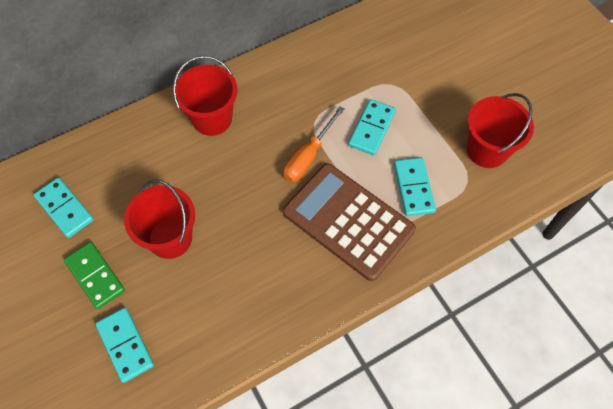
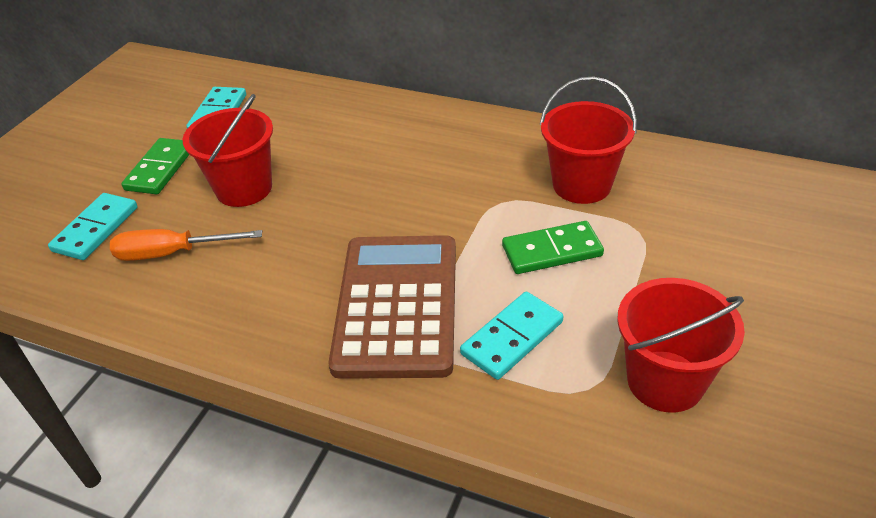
camera: 55 degrees right, 20 degrees down
red bucket [173,56,238,136] -> red bucket moved to [540,77,637,204]
orange screwdriver [283,106,344,182] -> orange screwdriver moved to [110,229,262,261]
turquoise domino [348,99,396,155] -> green domino [502,221,604,274]

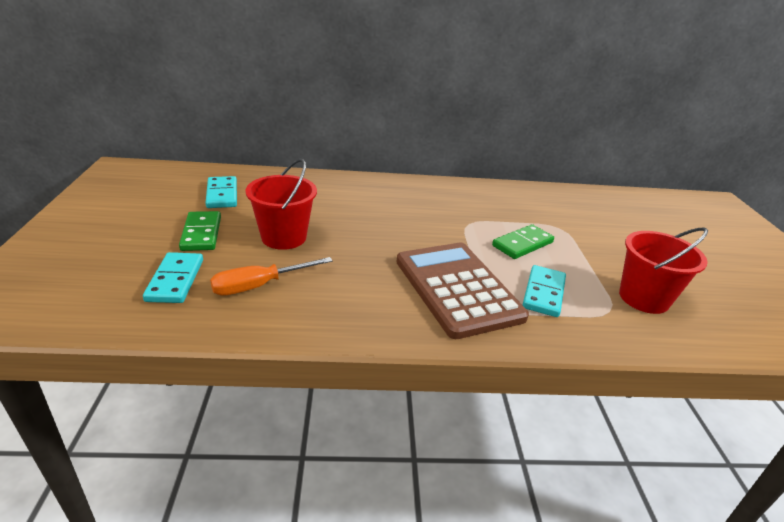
camera: 30 degrees left, 10 degrees down
red bucket [540,77,637,204] -> none

